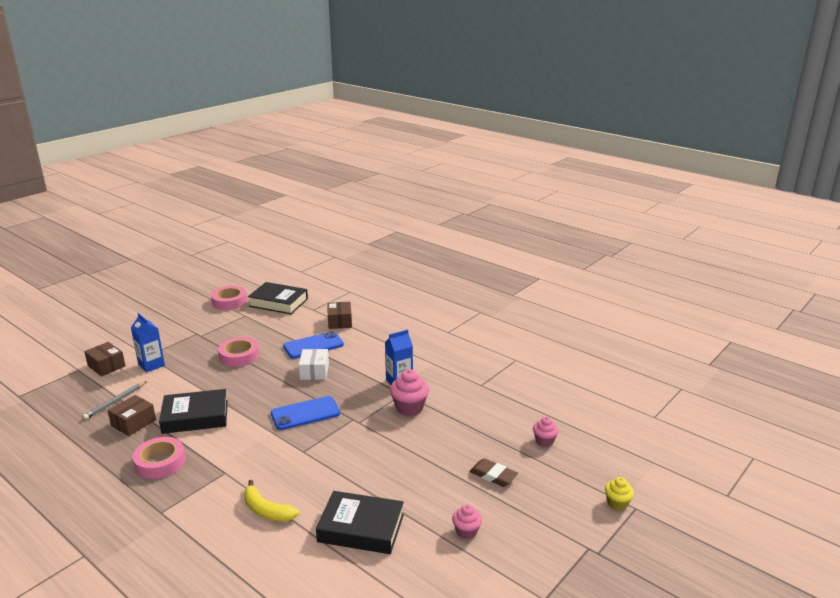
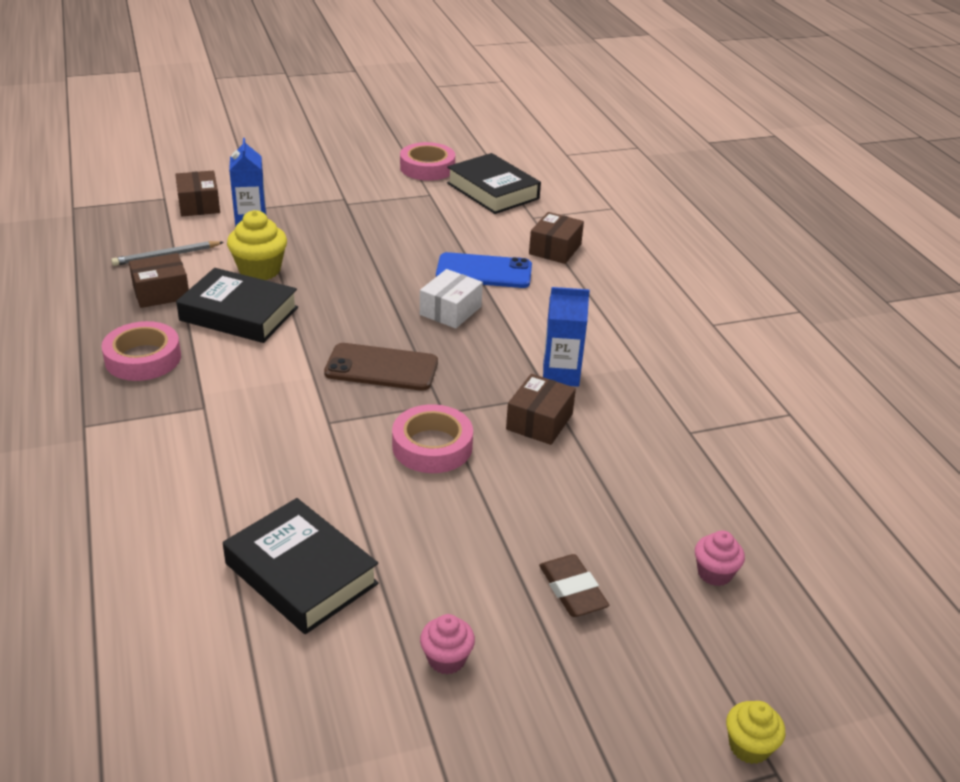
camera: 30 degrees right, 10 degrees up
pink tape [218,337,259,367] -> pink tape moved to [392,404,473,473]
yellow banana [244,480,299,522] -> none
blue phone [271,396,340,430] -> brown phone [324,343,438,391]
pink cupcake [390,369,429,416] -> brown box [506,374,576,445]
none -> yellow cupcake [227,210,287,280]

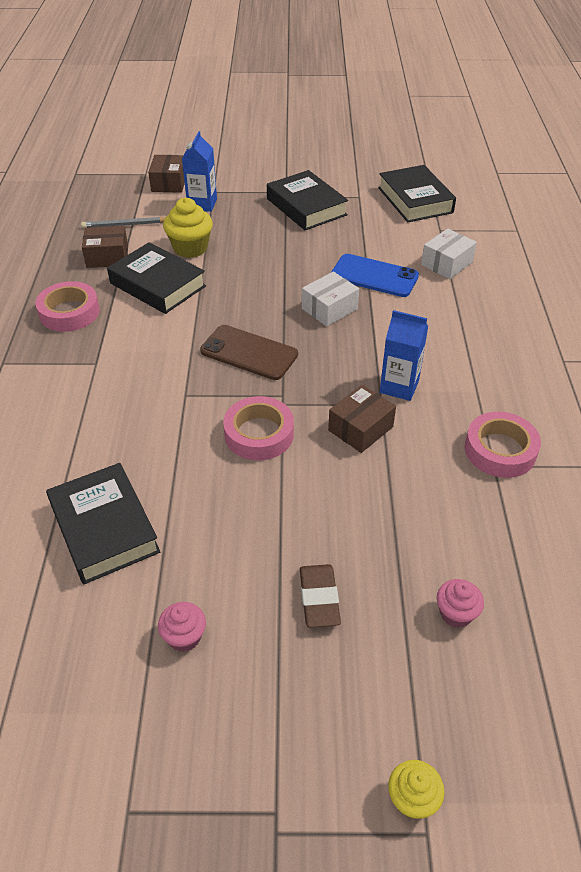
camera: 20 degrees right, 10 degrees up
pink tape [400,142,455,181] -> pink tape moved to [465,412,541,478]
brown box [529,212,584,264] -> white box [421,229,477,279]
none -> black book [267,170,348,230]

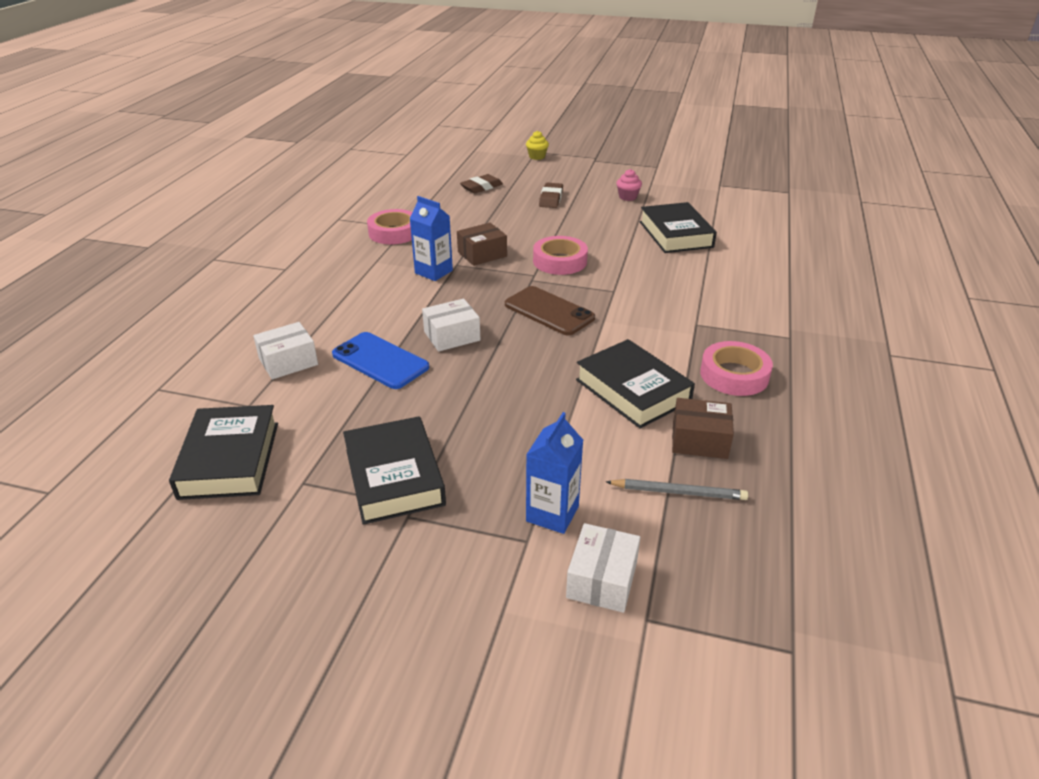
camera: 165 degrees left, 10 degrees down
brown box [148,155,185,193] -> white box [566,523,640,613]
yellow cupcake [163,198,213,258] -> none
pink cupcake [437,579,484,628] -> brown eraser [460,174,503,193]

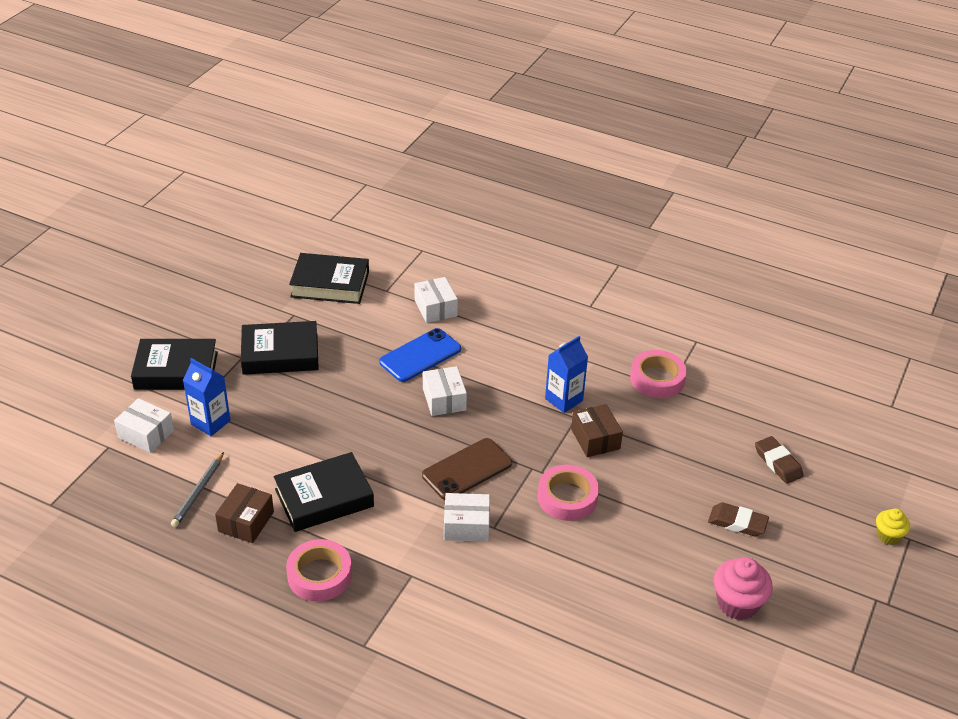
camera: 100 degrees right, 5 degrees up
pink cupcake [616,169,642,201] -> pink cupcake [714,557,773,620], size x1.64
black book [640,202,717,253] -> black book moved to [131,339,218,390]
none -> white box [444,493,490,542]

